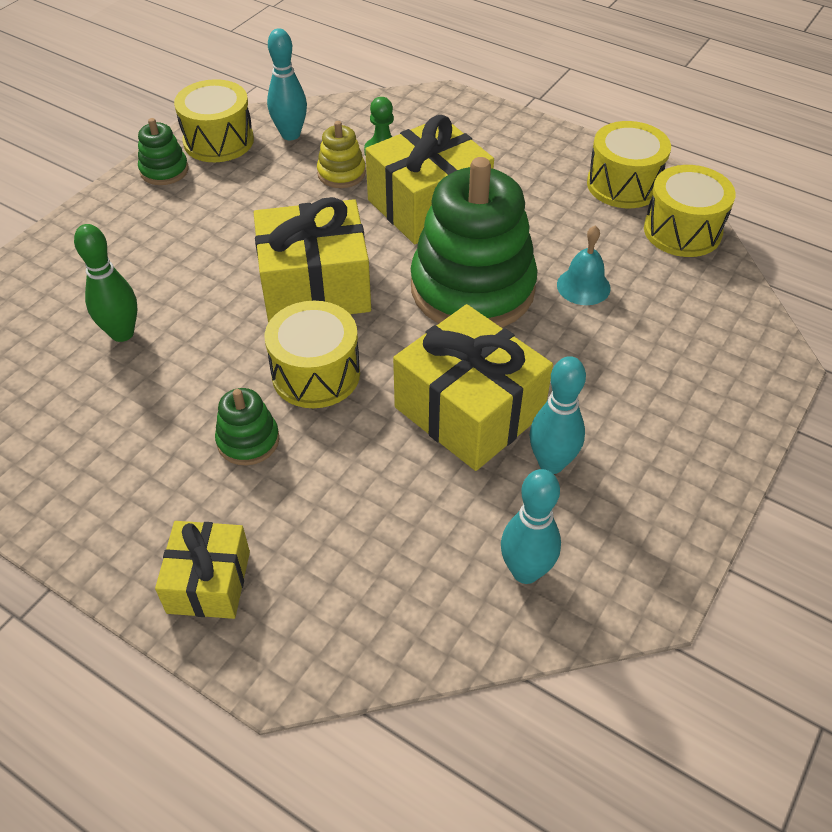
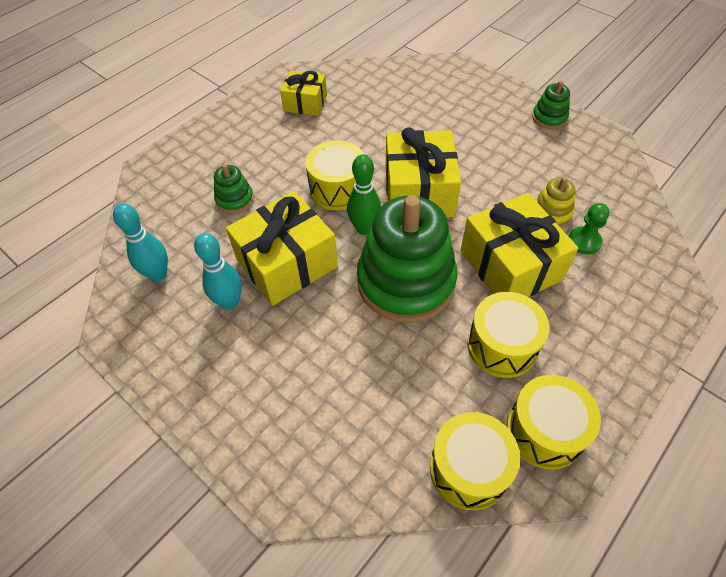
camera: 100 degrees right, 5 degrees up
green bowling pin [74,224,137,342] -> green bowling pin moved to [347,154,381,235]
yellow gift [155,521,250,619] -> yellow gift moved to [280,70,327,116]
yellow drum [174,79,254,162] -> yellow drum moved to [467,292,549,378]
green stacking toy [215,388,279,465] -> green stacking toy moved to [214,164,254,214]
turquoise bowling pin [267,28,307,140] -> none
turquoise bell [557,225,611,305] -> none

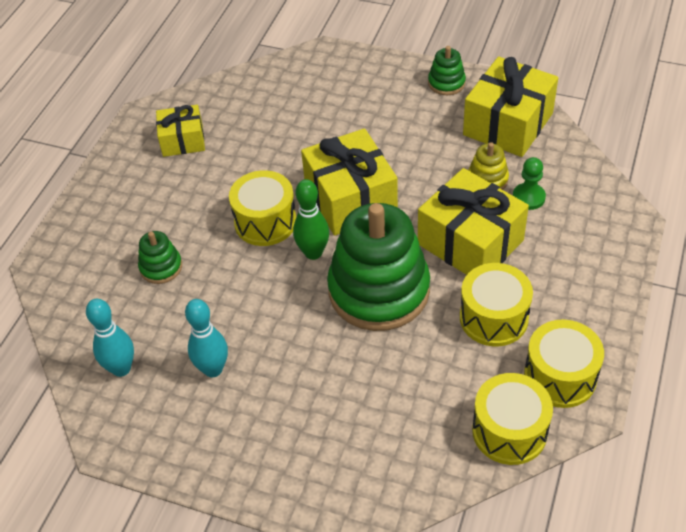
camera: 20 degrees left, 5 degrees down
yellow gift [226,191,338,306] -> yellow gift moved to [463,56,558,157]

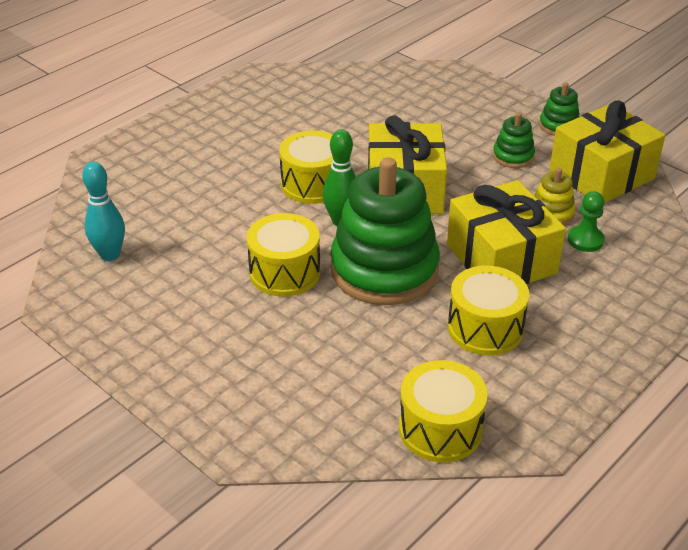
camera: 20 degrees right, 10 degrees down
green stacking toy [138,231,182,284] -> green stacking toy moved to [493,112,535,168]
yellow gift [156,105,205,157] -> none
turquoise bowling pin [185,299,228,378] -> none
yellow drum [524,319,604,408] -> yellow drum moved to [246,213,320,297]

